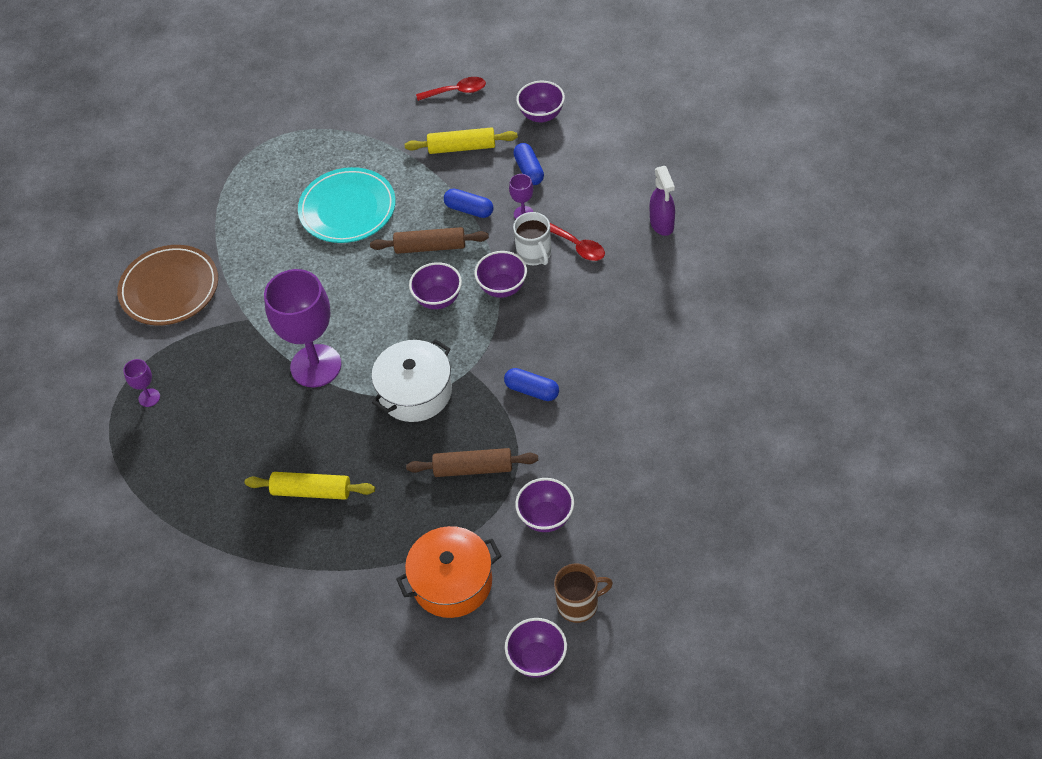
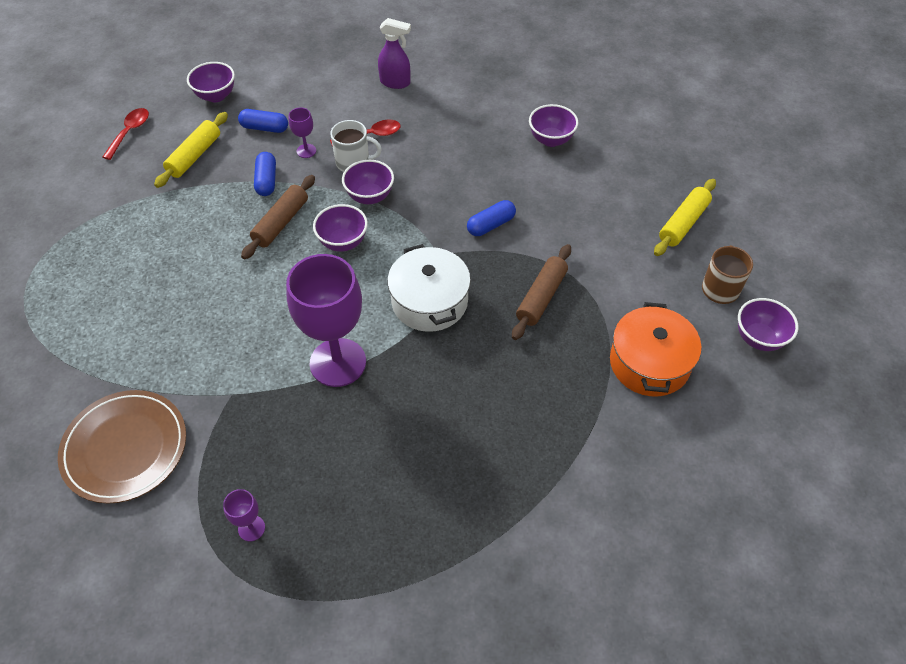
camera: 65 degrees left, 0 degrees up
yellow rolling pin [245,472,375,500] -> yellow rolling pin moved to [654,179,716,256]
turquoise plate [298,167,396,243] -> none
blue capsule [444,189,493,218] -> blue capsule turned 60 degrees counterclockwise [254,152,276,196]
purple bowl [515,478,574,532] -> purple bowl moved to [529,104,578,147]

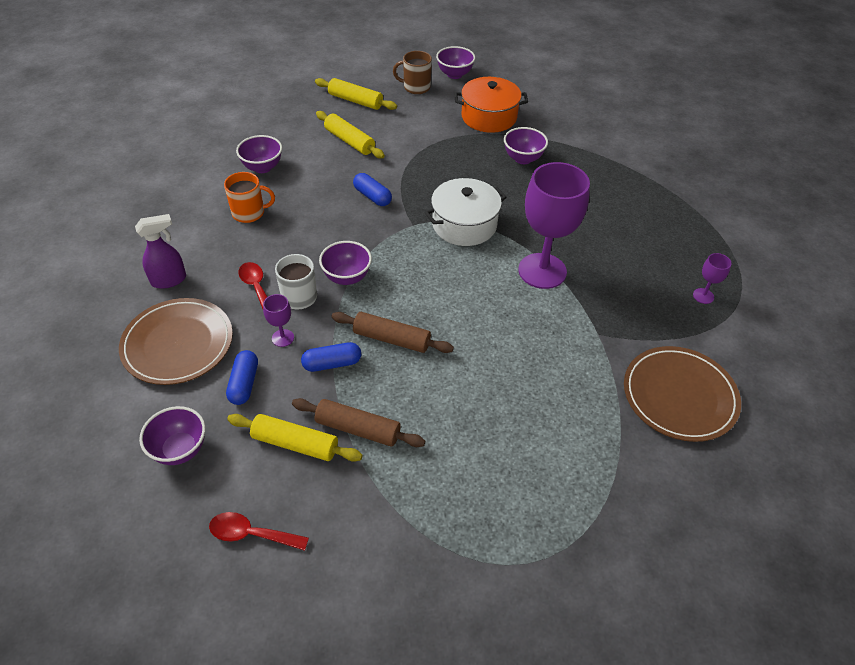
camera: 100 degrees left, 5 degrees down
purple bowl [313,204,368,252] -> purple bowl moved to [504,127,548,164]
purple spray bottle [378,18,411,89] -> purple spray bottle turned 60 degrees clockwise [135,214,186,289]
brown rolling pin [512,244,571,340] -> brown rolling pin moved to [292,398,425,447]
none -> brown plate [119,298,233,385]
none -> orange mug [224,172,275,223]
none -> yellow rolling pin [316,111,385,158]

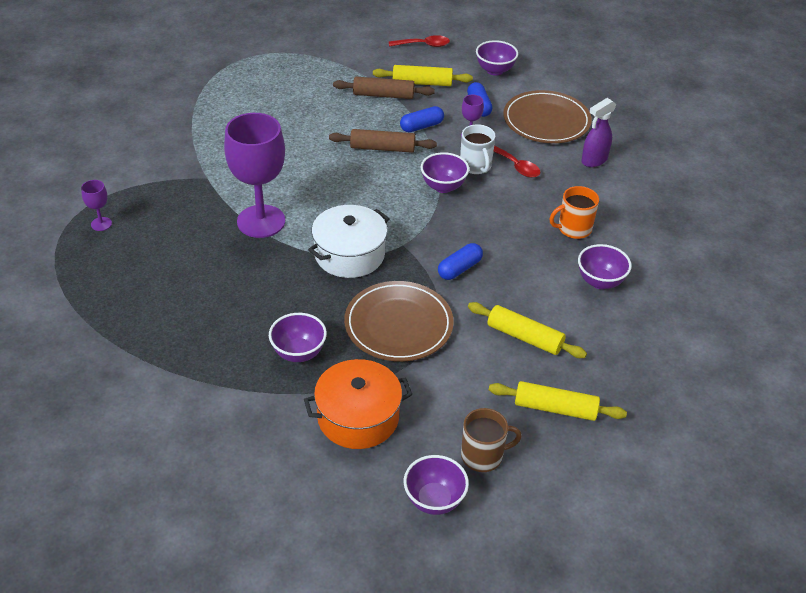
camera: 165 degrees right, 5 degrees down
blue capsule [353,173,392,206] -> blue capsule turned 75 degrees counterclockwise [438,243,483,280]
brown plate [624,346,741,442] -> brown plate moved to [344,281,454,362]

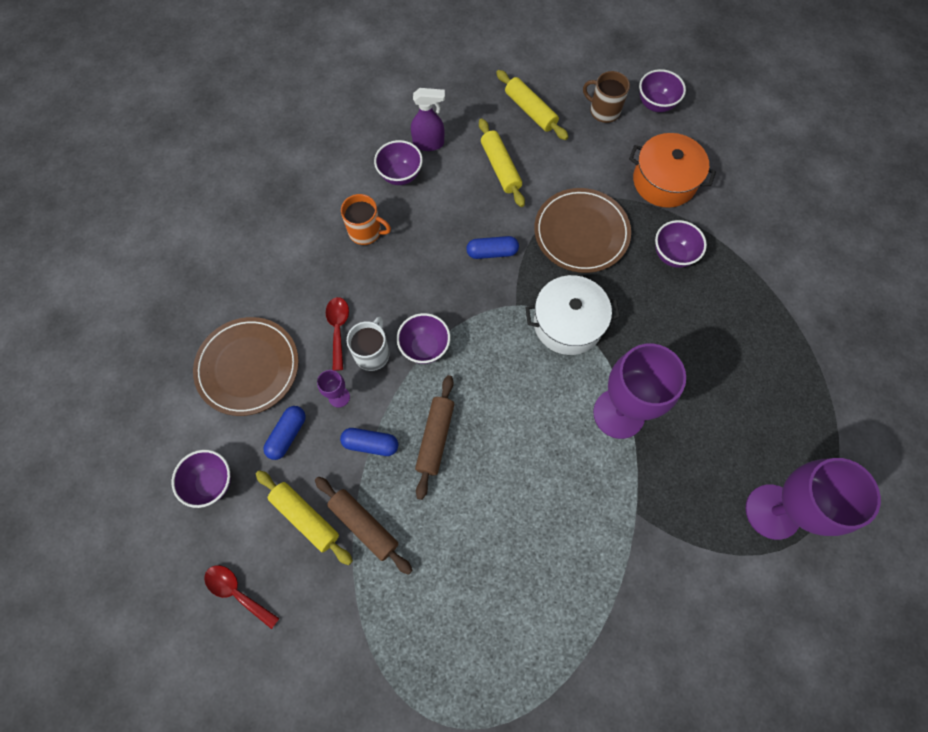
camera: 140 degrees left, 25 degrees up
purple goblet [81,180,112,231] -> purple goblet [746,458,881,540], size x2.38
brown rolling pin [329,129,437,153] -> brown rolling pin turned 60 degrees clockwise [415,375,455,500]
purple spray bottle [581,98,616,167] -> purple spray bottle moved to [411,88,445,151]

